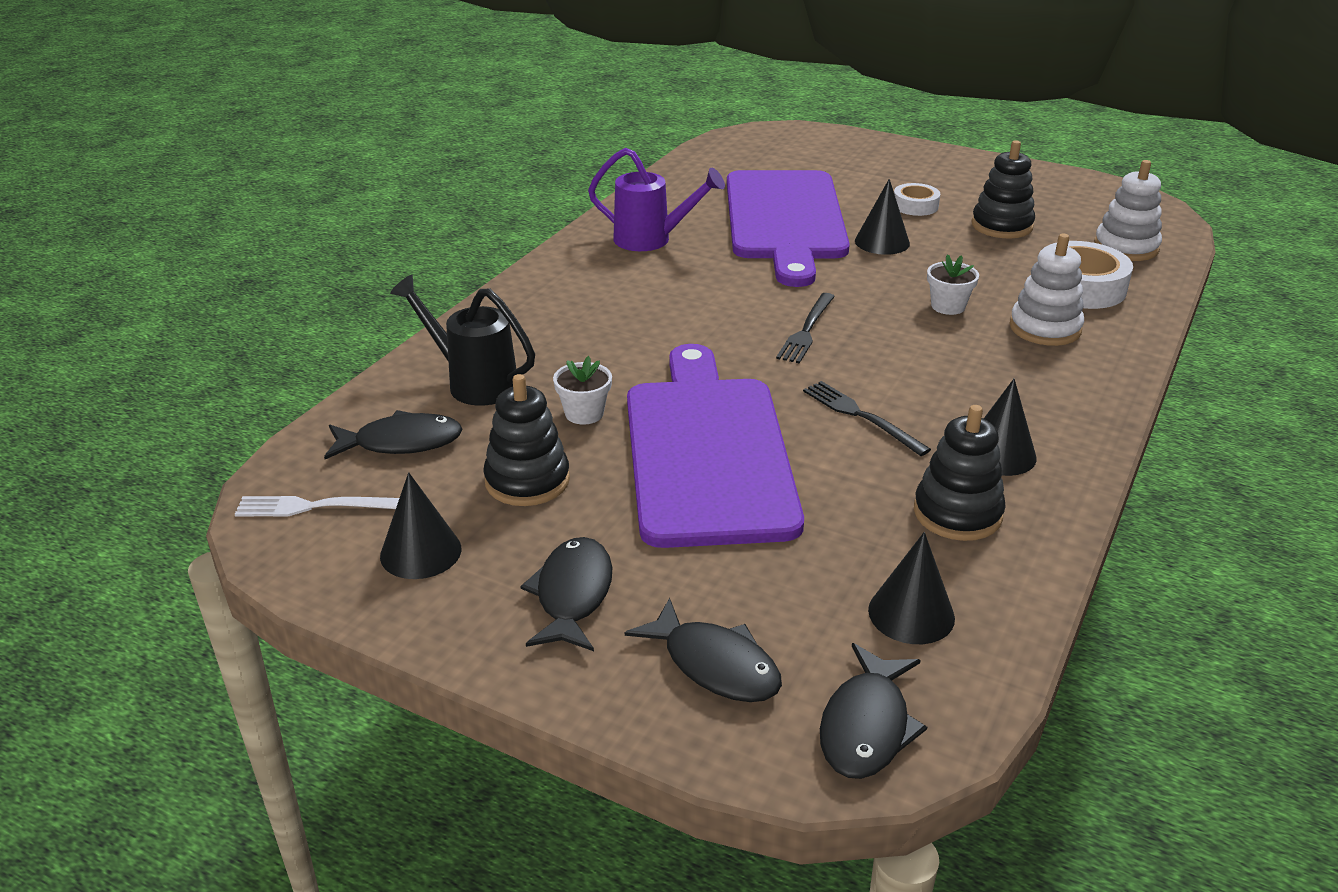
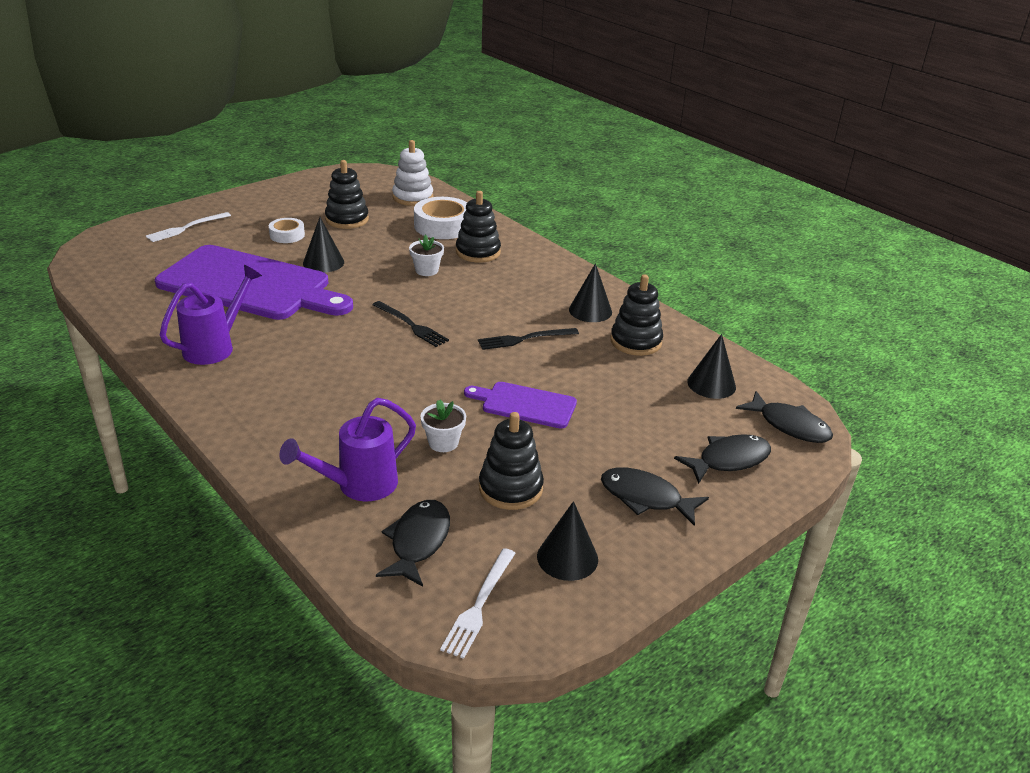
camera: 70 degrees left, 0 degrees up
black watering can [390,275,535,406] -> purple watering can [279,398,416,501]
purple cutting board [627,344,804,548] -> purple cutting board [464,382,577,429], size x0.48
white stacking toy [1009,234,1084,346] -> black stacking toy [456,191,501,263]
none -> white fork [146,212,231,242]

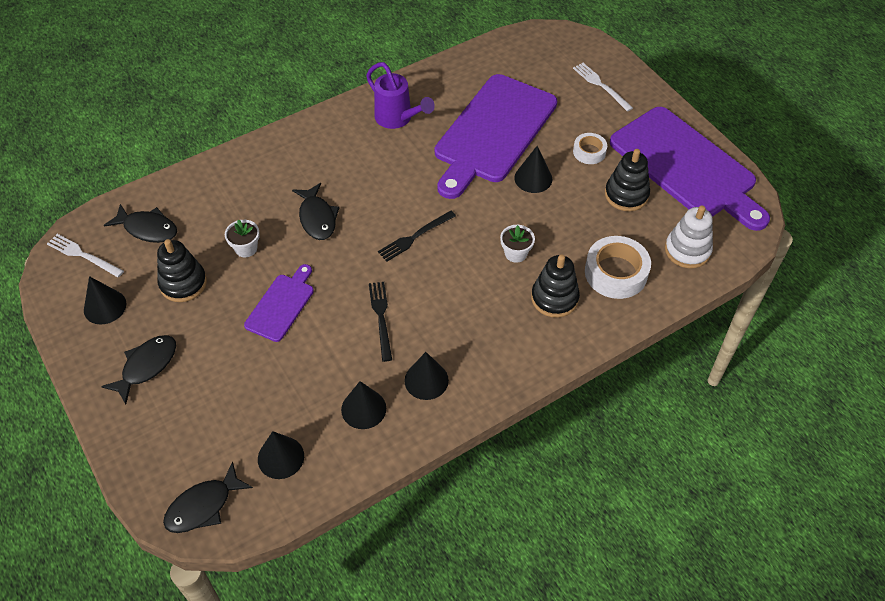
camera: 100 degrees right, 20 degrees up
purple watering can [279,398,416,501] -> none
black stacking toy [610,274,663,356] -> black cone [341,381,386,429]
black fish [674,434,771,484] -> black fish moved to [292,183,340,240]
none -> purple cutting board [610,107,770,231]

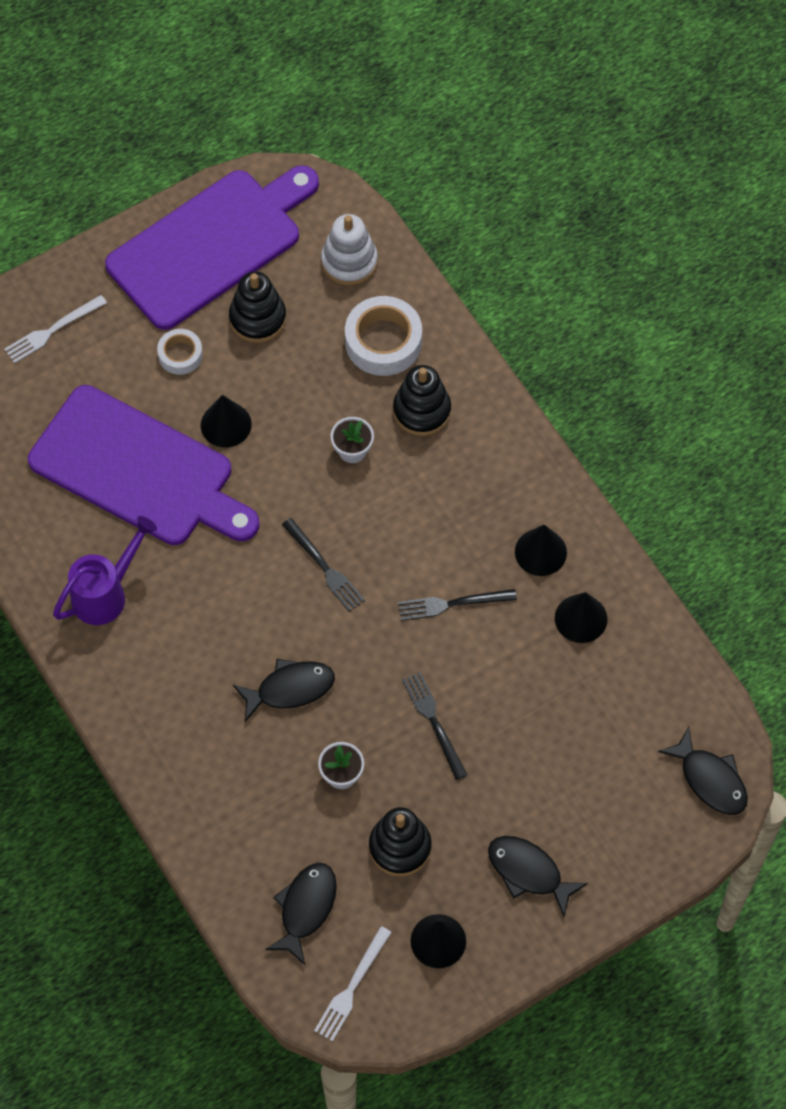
camera: 90 degrees left, 10 degrees up
purple cutting board [244,264,314,342] -> black fork [402,672,467,780]
black cone [258,431,304,479] -> none

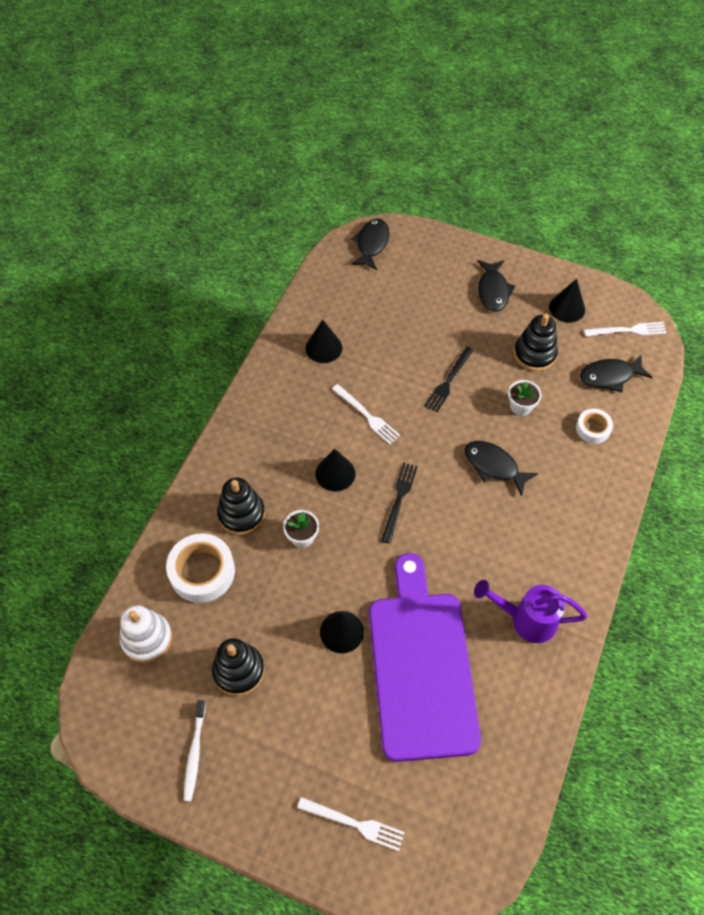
camera: 125 degrees left, 5 degrees down
purple cutting board [105,165,319,330] -> white toothbrush [184,700,206,801]
white tape [157,329,203,375] -> white tape moved to [576,409,613,444]
black fork [398,589,517,621] -> white fork [332,384,400,444]
black cone [515,525,567,576] -> black cone moved to [315,449,355,491]

